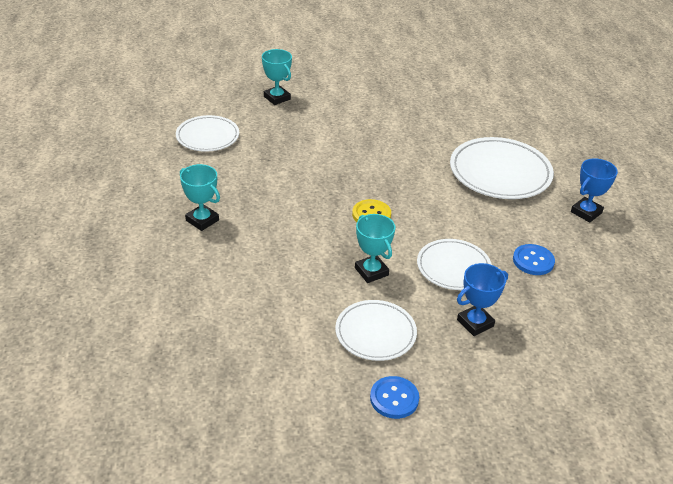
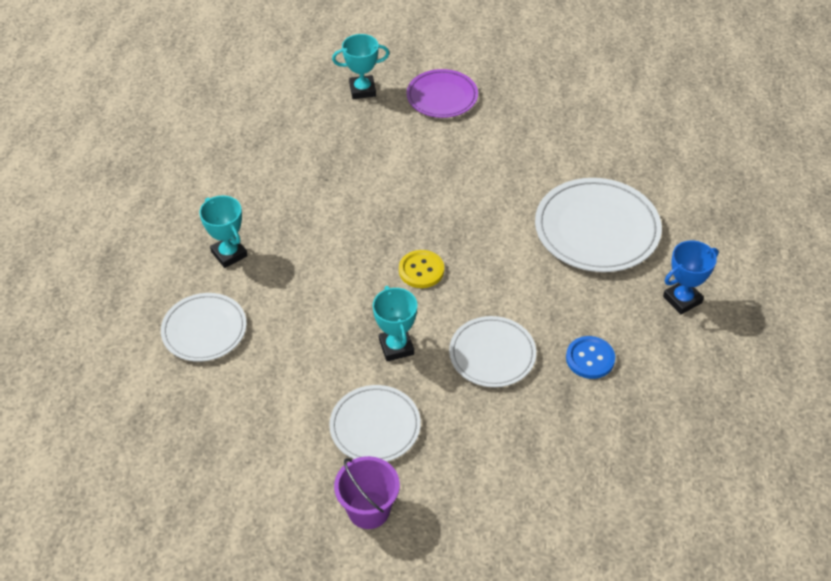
camera: 15 degrees right, 10 degrees up
white plate [176,115,239,152] -> white plate moved to [161,293,247,362]
turquoise trophy [262,49,292,105] -> turquoise trophy turned 75 degrees counterclockwise [332,34,390,99]
blue button [370,376,419,419] -> purple bucket [334,456,400,529]
blue trophy [457,263,508,336] -> none
none -> purple plate [406,69,478,118]

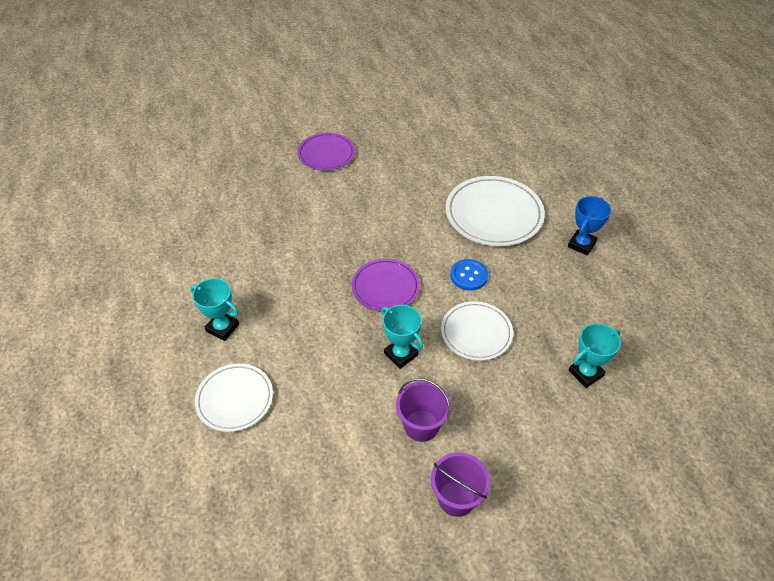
camera: 25 degrees left, 0 degrees up
white plate [329,385,421,462] -> purple bucket [396,378,451,442]
turquoise trophy [332,34,390,99] -> turquoise trophy moved to [569,323,621,388]
yellow button [399,250,444,288] -> purple plate [351,259,420,312]
blue button [566,336,615,379] -> blue button moved to [450,259,488,291]

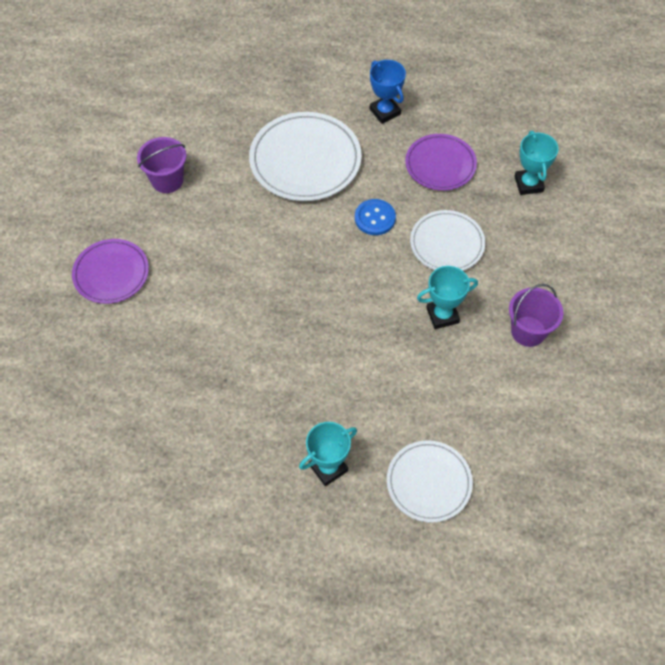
camera: 65 degrees left, 10 degrees up
purple plate [351,259,420,312] -> purple plate moved to [405,134,477,191]
purple bucket [431,452,490,517] -> purple bucket moved to [137,137,186,193]

